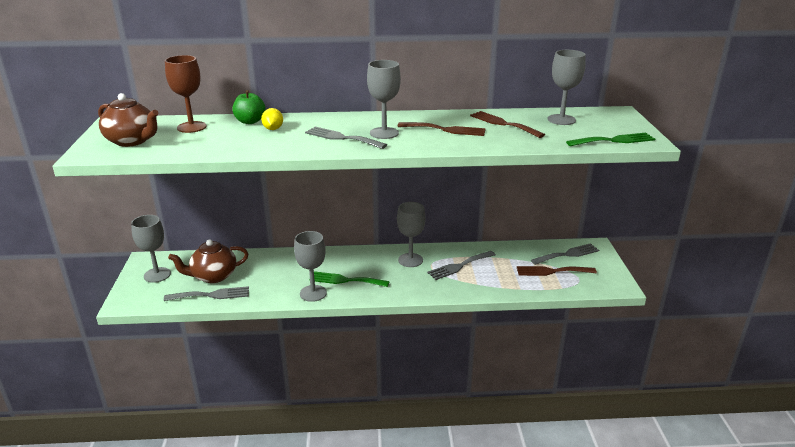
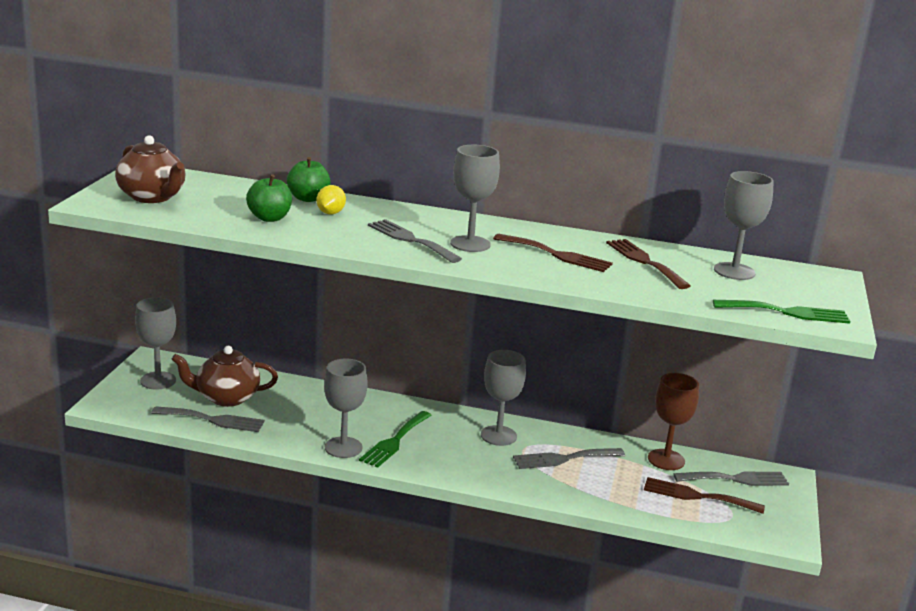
camera: 15 degrees right, 5 degrees down
brown goblet [165,55,207,133] -> brown goblet moved to [648,373,699,470]
green fork [314,271,390,287] -> green fork turned 90 degrees counterclockwise [359,411,432,468]
none -> green apple [246,174,292,222]

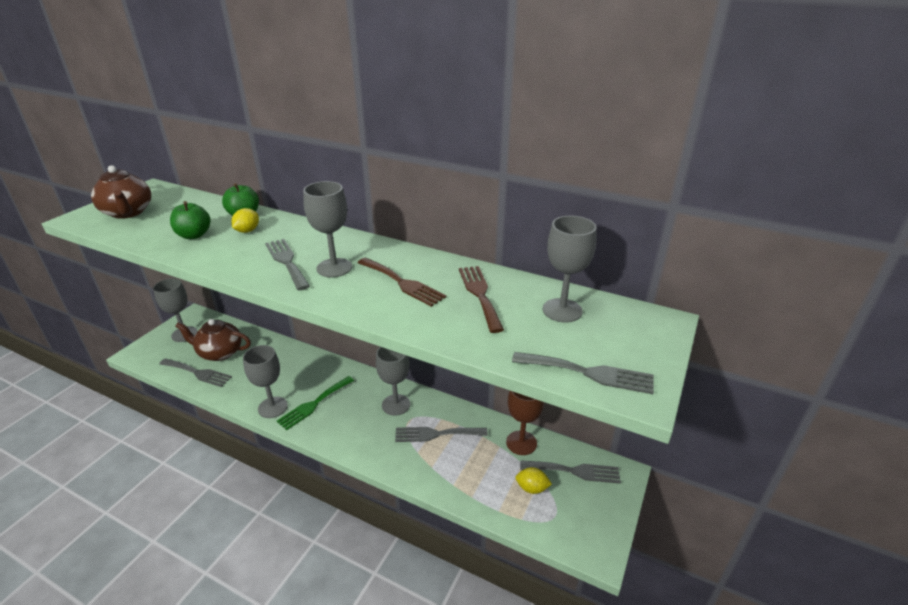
camera: 15 degrees right, 10 degrees up
brown fork [644,477,765,514] -> yellow lemon [516,467,552,494]
green fork [713,300,850,324] -> grey fork [512,352,654,394]

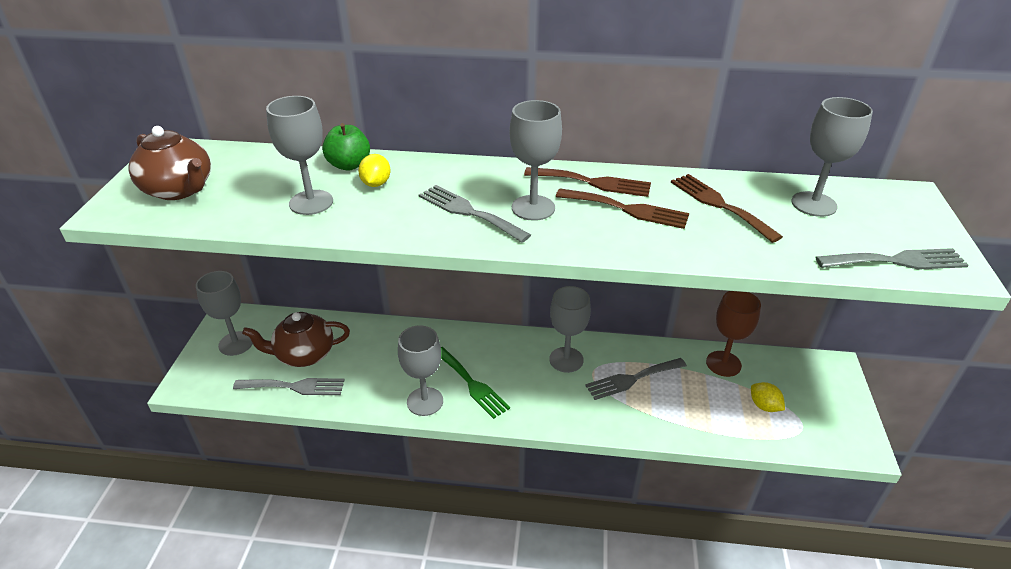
camera: 20 degrees left, 5 degrees up
green apple [170,201,211,239] -> grey goblet [266,96,333,215]
green fork [277,376,354,430] -> green fork turned 60 degrees counterclockwise [441,347,510,419]
yellow lemon [516,467,552,494] -> yellow lemon turned 60 degrees clockwise [751,382,785,412]
grey fork [520,460,621,484] -> none
none -> brown fork [524,167,651,197]

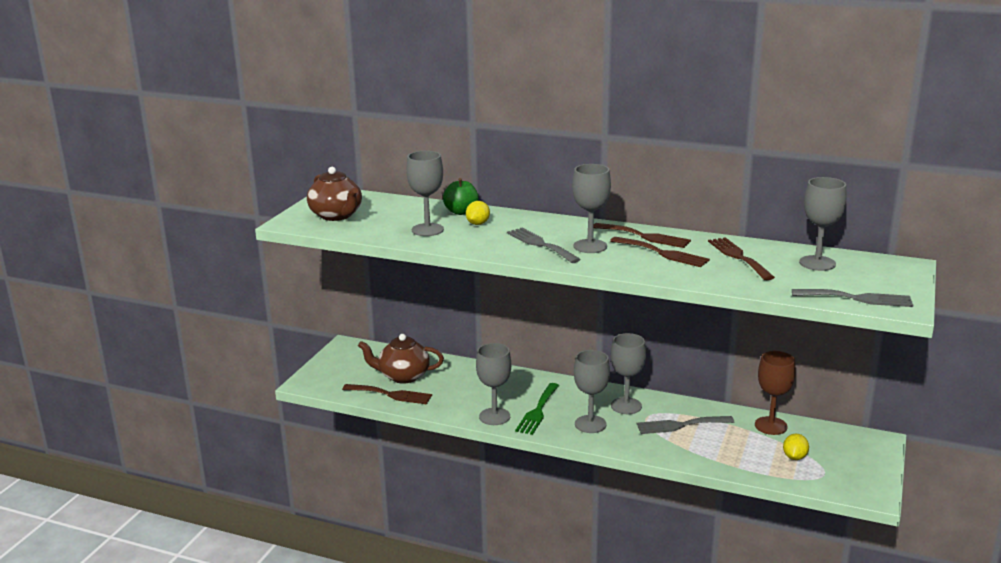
camera: 15 degrees right, 15 degrees down
grey goblet [196,271,253,356] -> grey goblet moved to [574,350,610,433]
grey fork [233,378,345,395] -> brown fork [342,384,432,404]
green fork [441,347,510,419] -> green fork turned 45 degrees clockwise [515,383,559,435]
yellow lemon [751,382,785,412] -> yellow lemon turned 45 degrees clockwise [783,434,809,460]

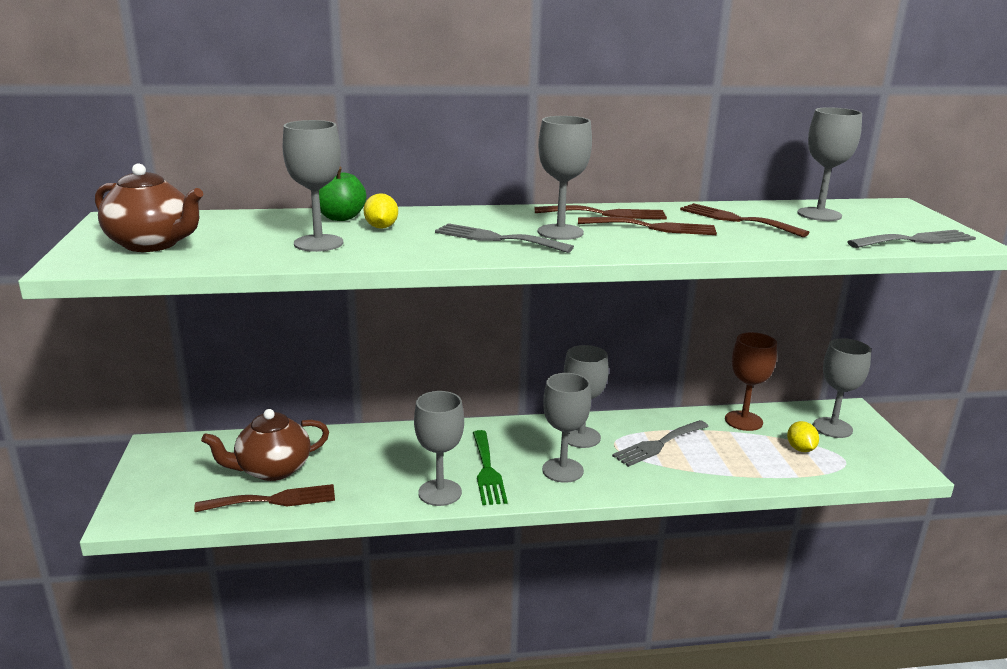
camera: 30 degrees left, 0 degrees up
none -> grey goblet [813,338,871,438]

